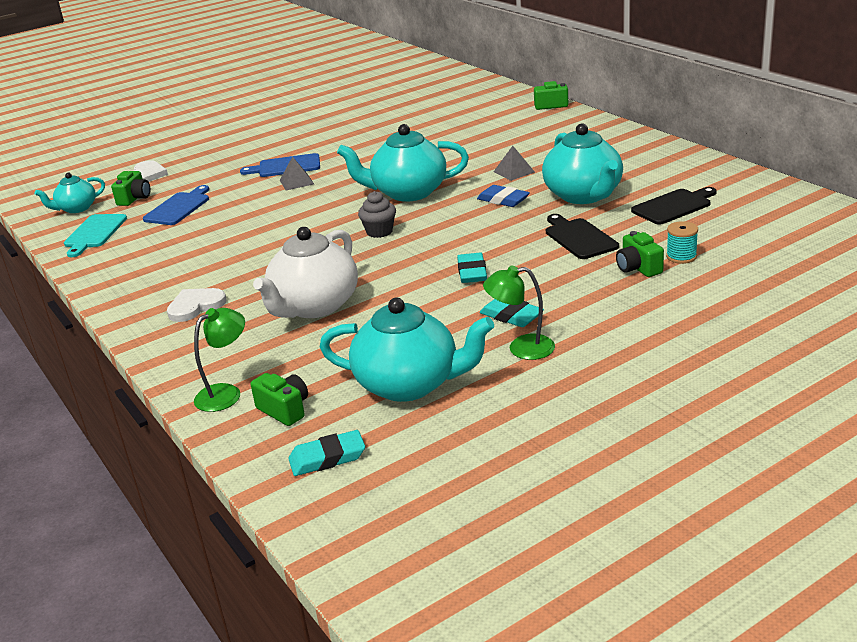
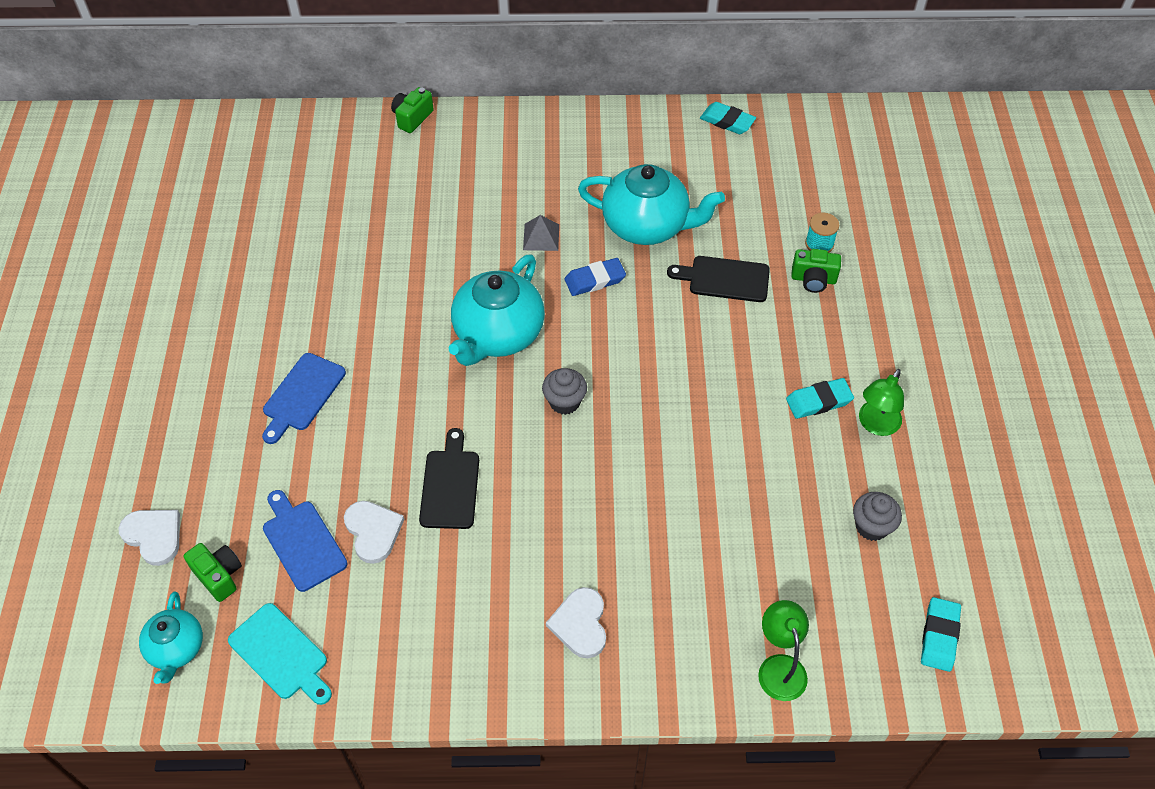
camera: 60 degrees left, 25 degrees up
green camera [251,373,308,426] -> none
white teapot [253,227,358,318] -> none
grey pyramid [280,156,314,190] -> none
turquoise teapot [320,297,494,402] -> grey cupcake [853,492,902,541]
turquoise eraser [457,252,487,283] -> turquoise eraser moved to [700,102,756,134]
black cutting board [631,187,717,225] -> black cutting board moved to [419,428,479,529]
none -> white heart [344,501,404,564]

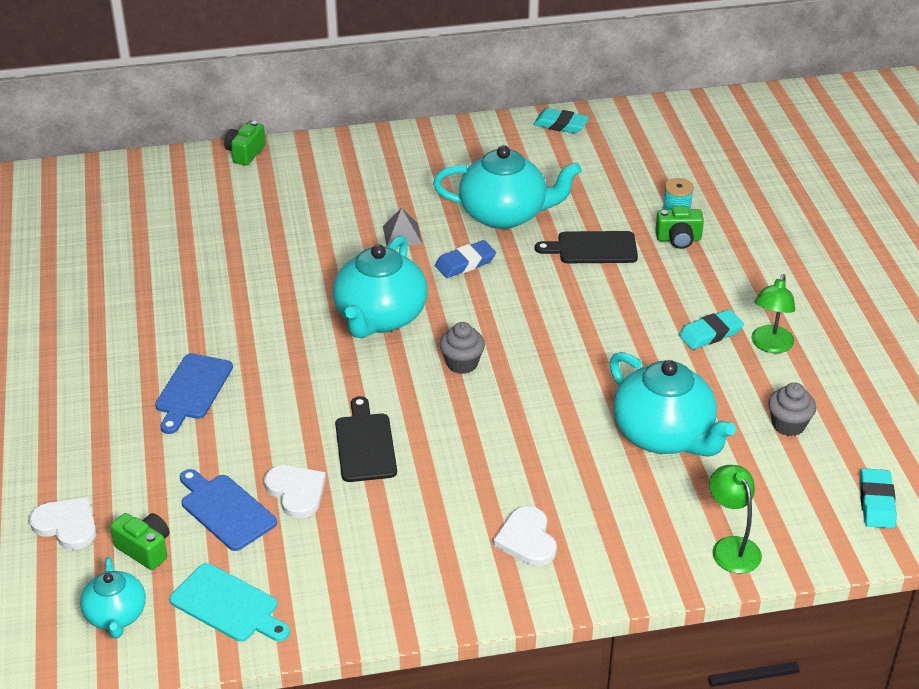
camera: 10 degrees left, 15 degrees down
none -> turquoise teapot [609,352,736,457]

